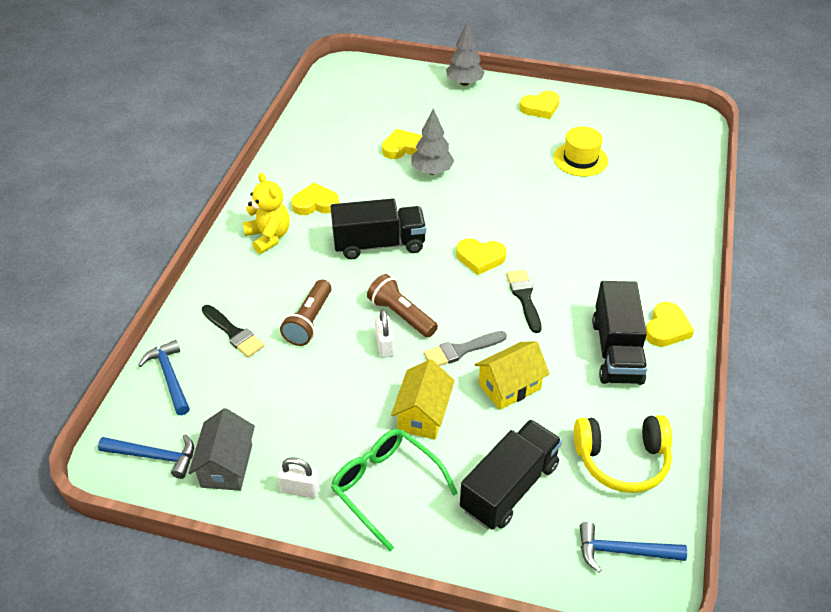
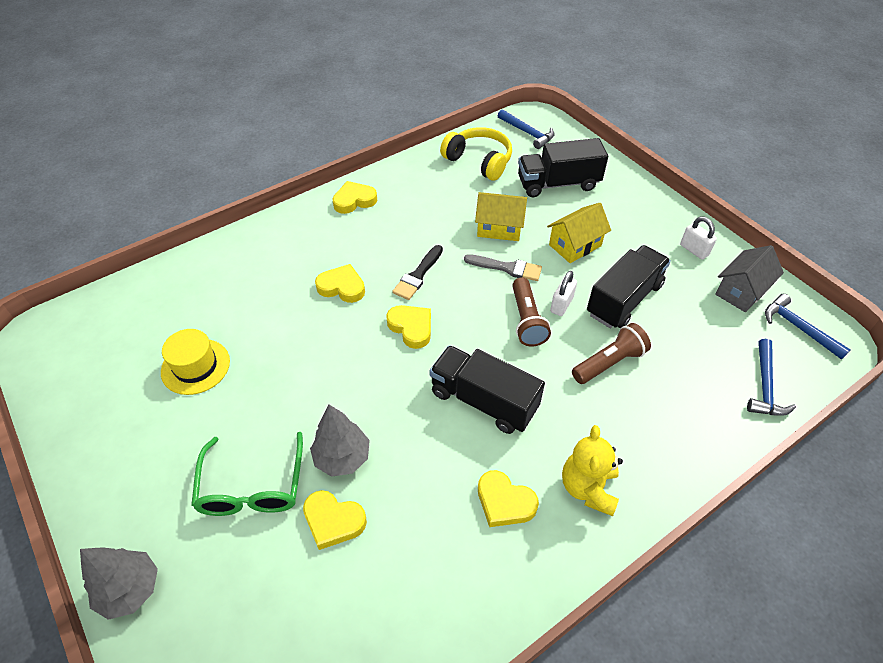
camera: 140 degrees left, 5 degrees up
black brush [202,305,265,358] -> none
green glasses [331,429,458,551] -> green glasses moved to [191,432,303,516]
yellow heart [519,91,560,119] -> yellow heart moved to [315,264,365,303]
black truck [592,281,647,385] -> black truck moved to [587,245,671,329]

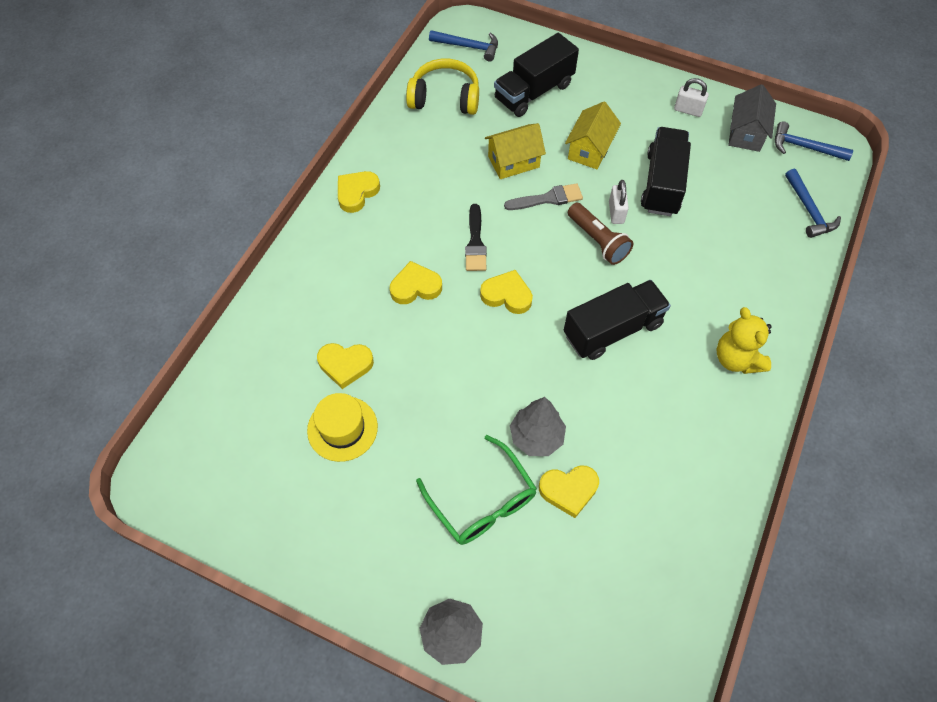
camera: 30 degrees left, 10 degrees up
black truck [429,345,545,434] -> black truck turned 150 degrees clockwise [564,280,671,360]
yellow heart [478,470,539,527] -> yellow heart moved to [317,343,374,389]
brown flashlight [572,323,651,384] -> none

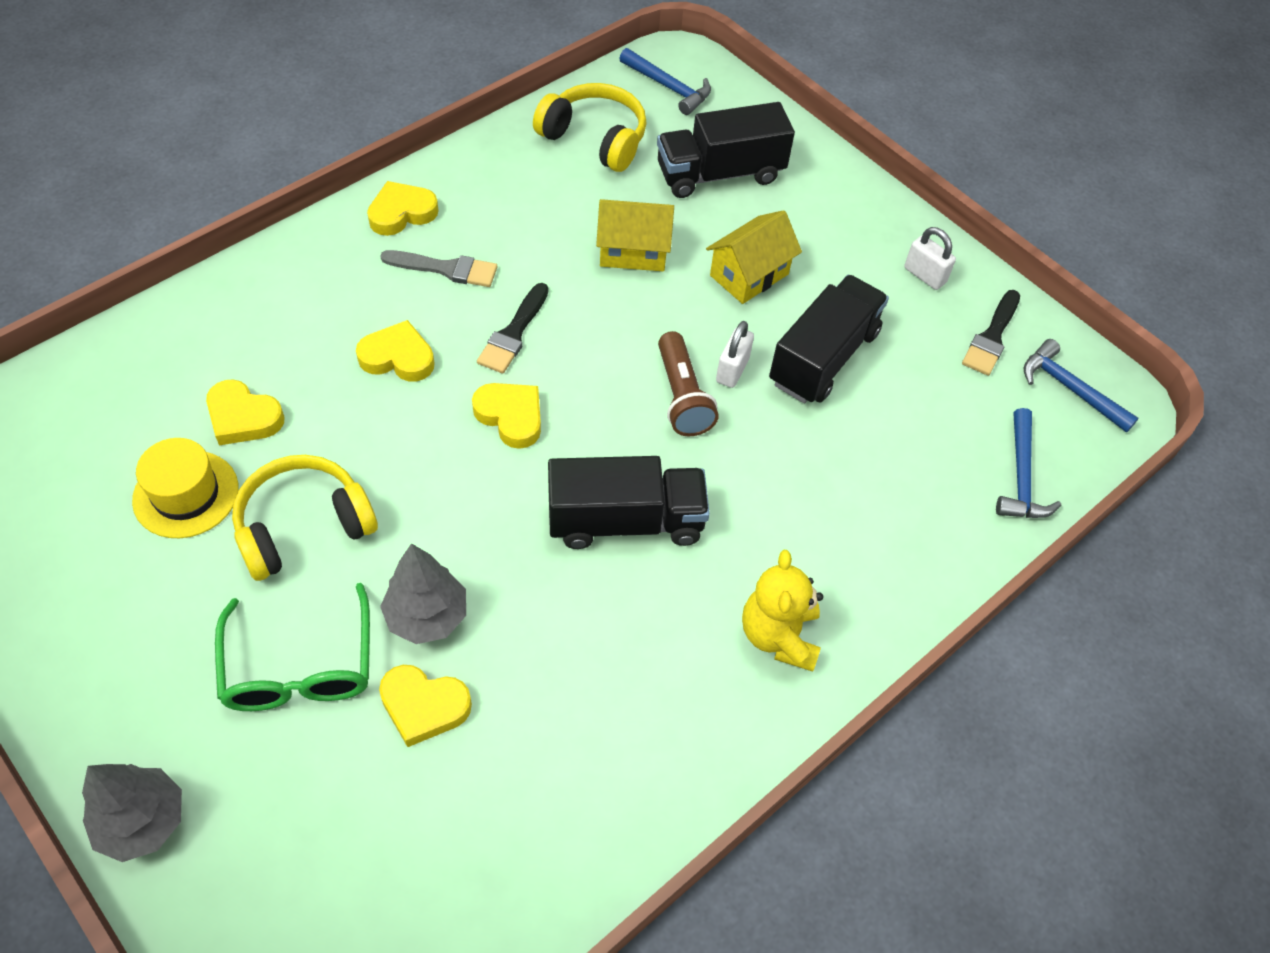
camera: 20 degrees right, 5 degrees down
grey brush [504,183,583,210] -> grey brush moved to [380,250,497,287]
grey house [728,84,776,152] -> black brush [962,290,1020,376]
none -> yellow headphones [232,455,378,581]

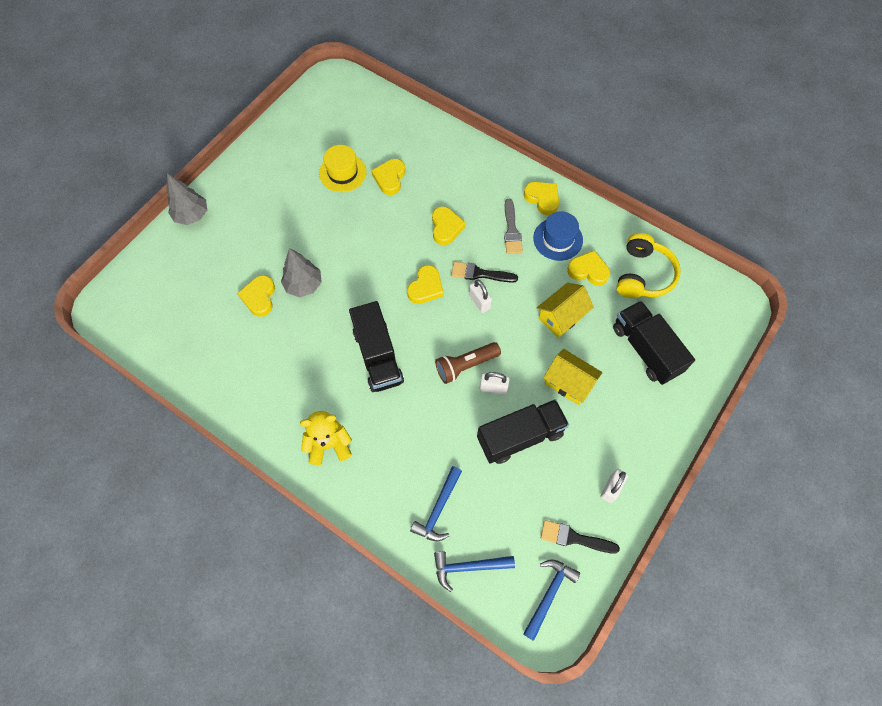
camera: 80 degrees right, 10 degrees up
green glasses [215,583,370,711] -> none
yellow headphones [232,455,378,581] -> none
yellow house [596,199,674,271] -> yellow house turned 60 degrees clockwise [537,282,594,338]
blue hammer [619,48,711,115] -> blue hammer moved to [410,466,462,541]
black truck [769,275,889,403] -> black truck turned 45 degrees counterclockwise [477,399,569,464]
none -> white padlock [469,279,492,313]
none -> blue hat [533,211,583,261]
none -> yellow heart [567,250,610,286]

